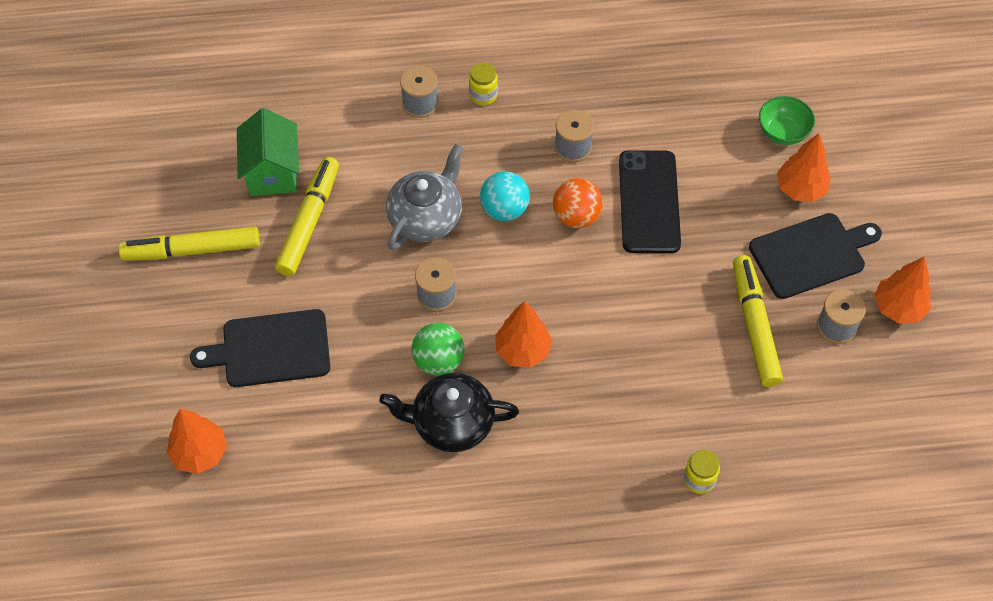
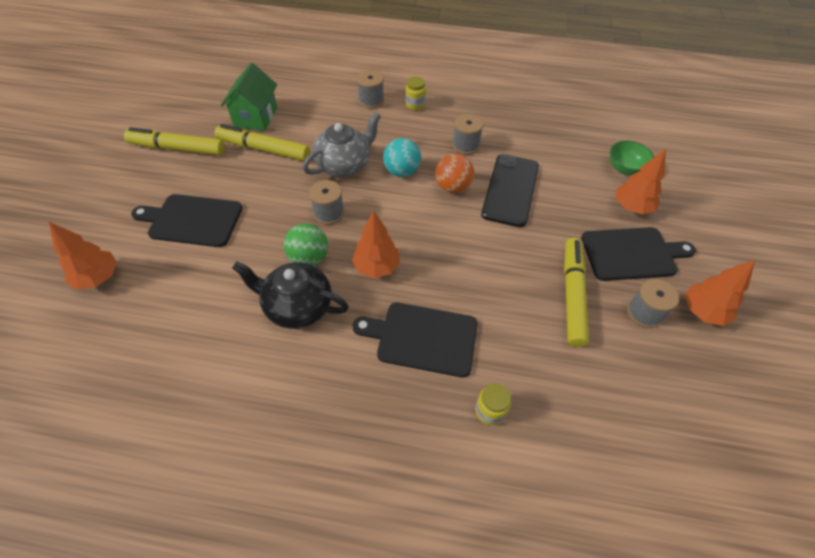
camera: 15 degrees right, 5 degrees down
yellow marker [275,157,339,276] -> yellow marker turned 105 degrees counterclockwise [215,124,310,161]
none -> black cutting board [353,303,478,378]

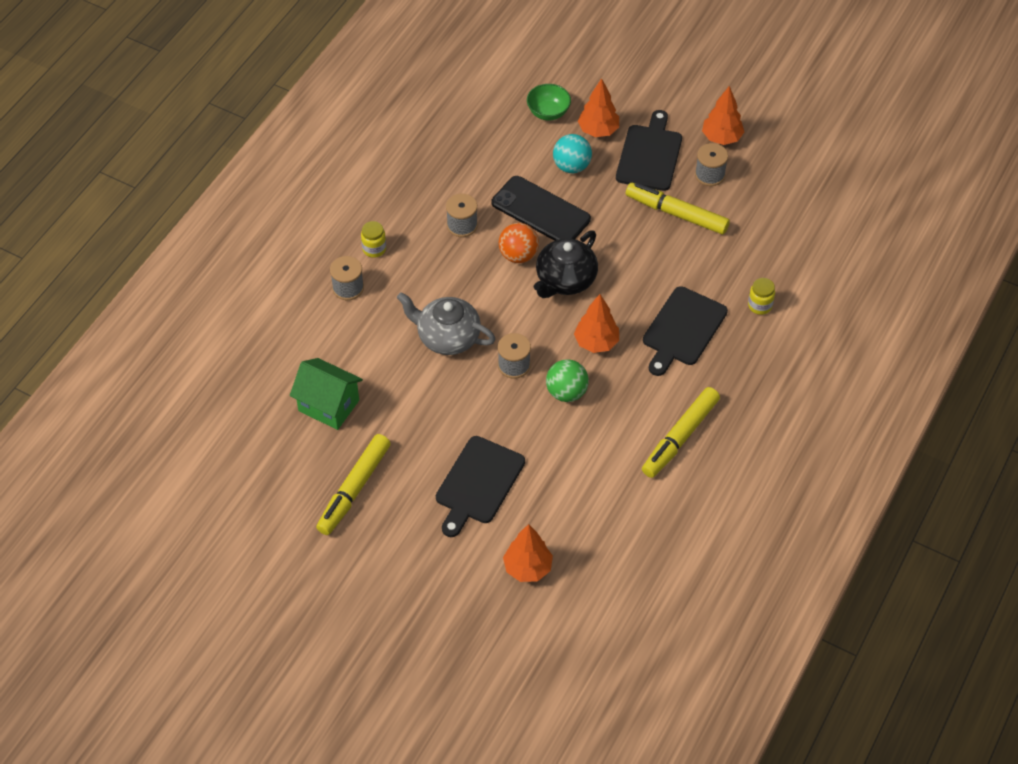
camera: 70 degrees left, 0 degrees up
yellow marker [215,124,310,161] -> yellow marker moved to [642,387,720,478]
black teapot [232,261,349,329] -> black teapot moved to [534,230,598,298]
grey teapot [303,112,381,177] -> grey teapot turned 45 degrees counterclockwise [397,292,496,355]
turquoise ball [383,138,421,177] -> turquoise ball moved to [553,134,592,173]

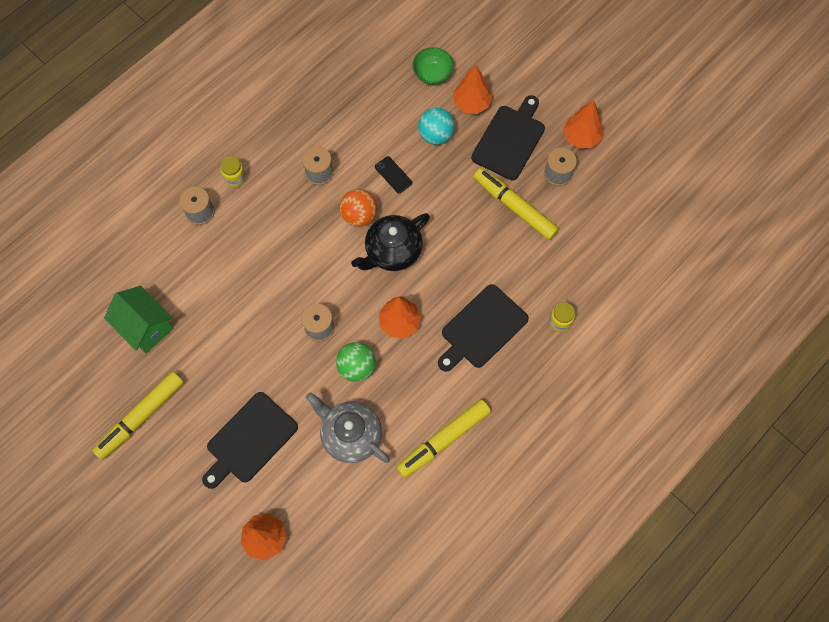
camera: 15 degrees right, 15 degrees up
grey teapot [397,292,496,355] -> grey teapot moved to [306,392,390,463]
black phone [492,176,591,241] -> black phone [375,156,412,193], size x0.45

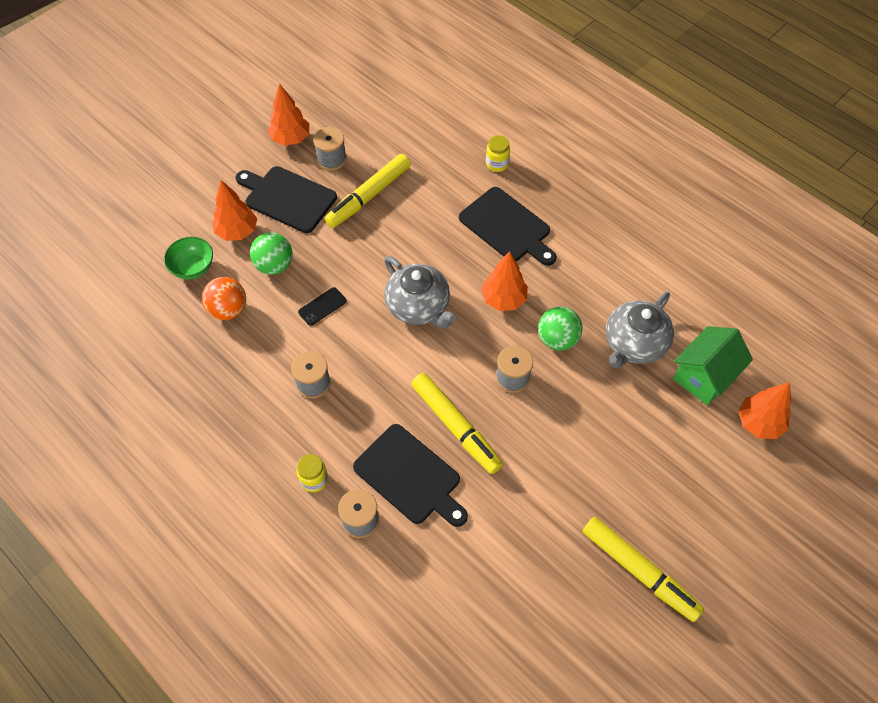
camera: 90 degrees left, 10 degrees down
green house [104,286,174,354] -> green house moved to [673,326,753,405]
black cutting board [202,392,298,489] -> black cutting board moved to [353,424,468,527]
orange ball [340,189,377,227] -> orange ball moved to [202,277,246,320]
black teapot [351,213,430,271] -> grey teapot [384,256,456,328]
yellow marker [396,399,491,478] -> yellow marker moved to [411,373,503,474]
turquoise ball [418,108,455,145] -> green ball [250,232,293,275]

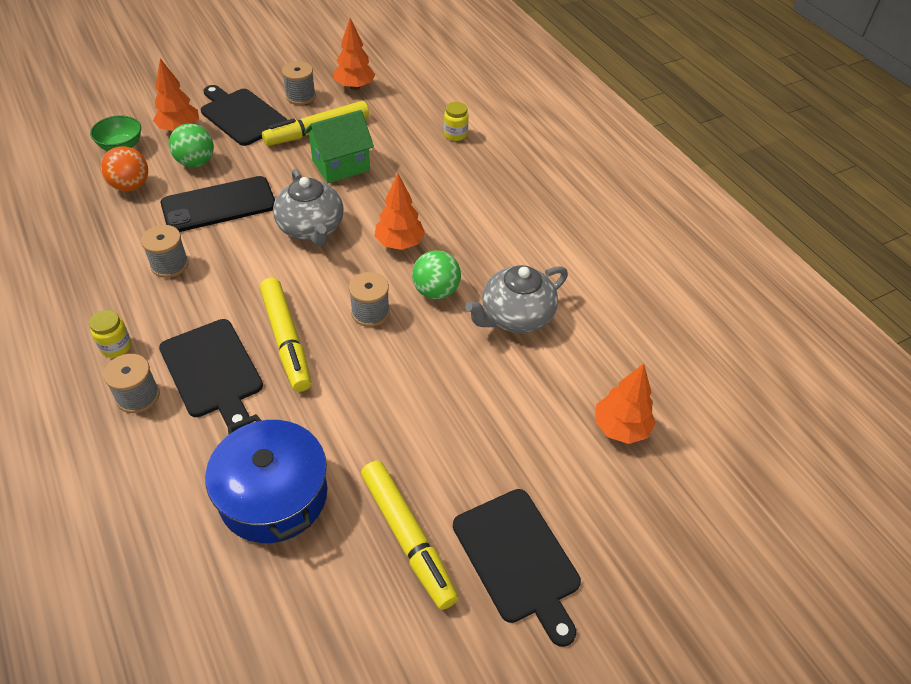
camera: 15 degrees right, 10 degrees down
orange tree [268,83,309,146] -> orange tree moved to [334,18,375,90]
black phone [298,287,346,326] -> black phone [161,176,275,232], size x2.21
black cutting board [459,187,557,266] -> black cutting board moved to [453,489,581,647]
green house [673,326,753,405] -> green house moved to [304,110,374,183]
none -> blue pot [205,414,328,543]

